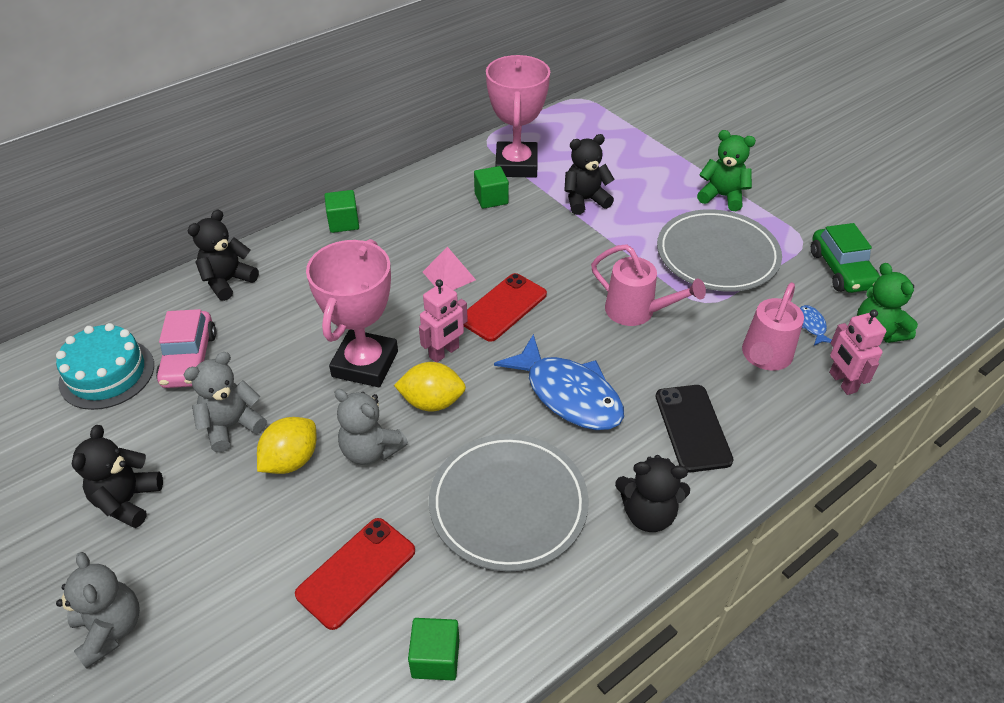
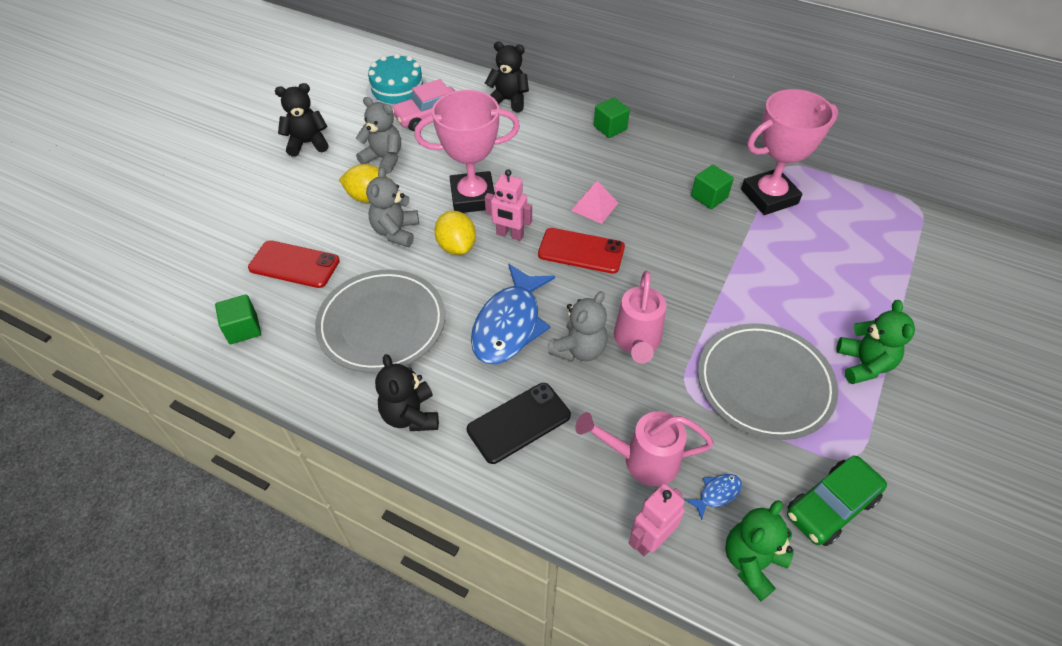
camera: 65 degrees right, 5 degrees up
grey teddy bear [56,552,140,669] -> grey teddy bear moved to [548,291,608,362]
black teddy bear [564,134,615,215] -> none

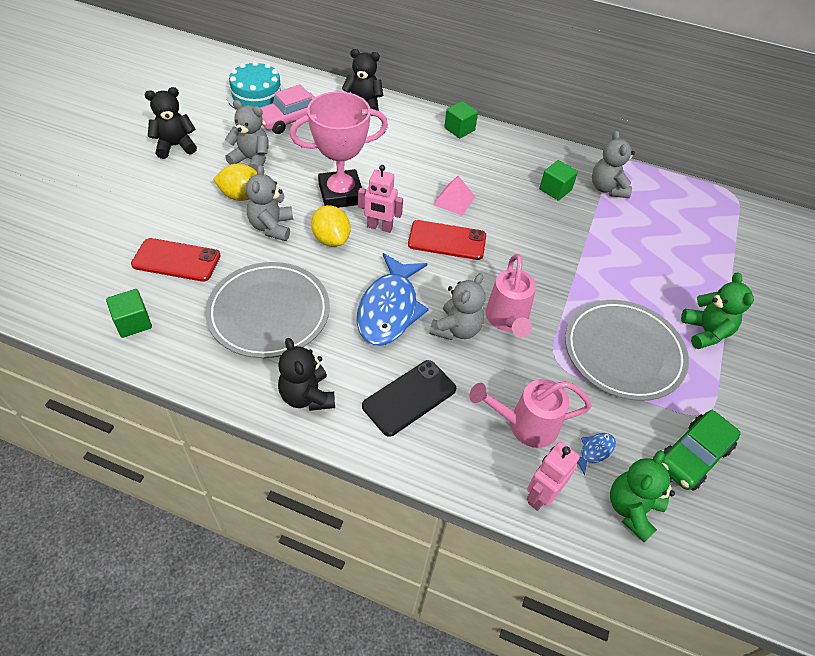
camera: 10 degrees left, 0 degrees up
pink trophy [741,89,838,215] -> grey teddy bear [592,130,635,198]

